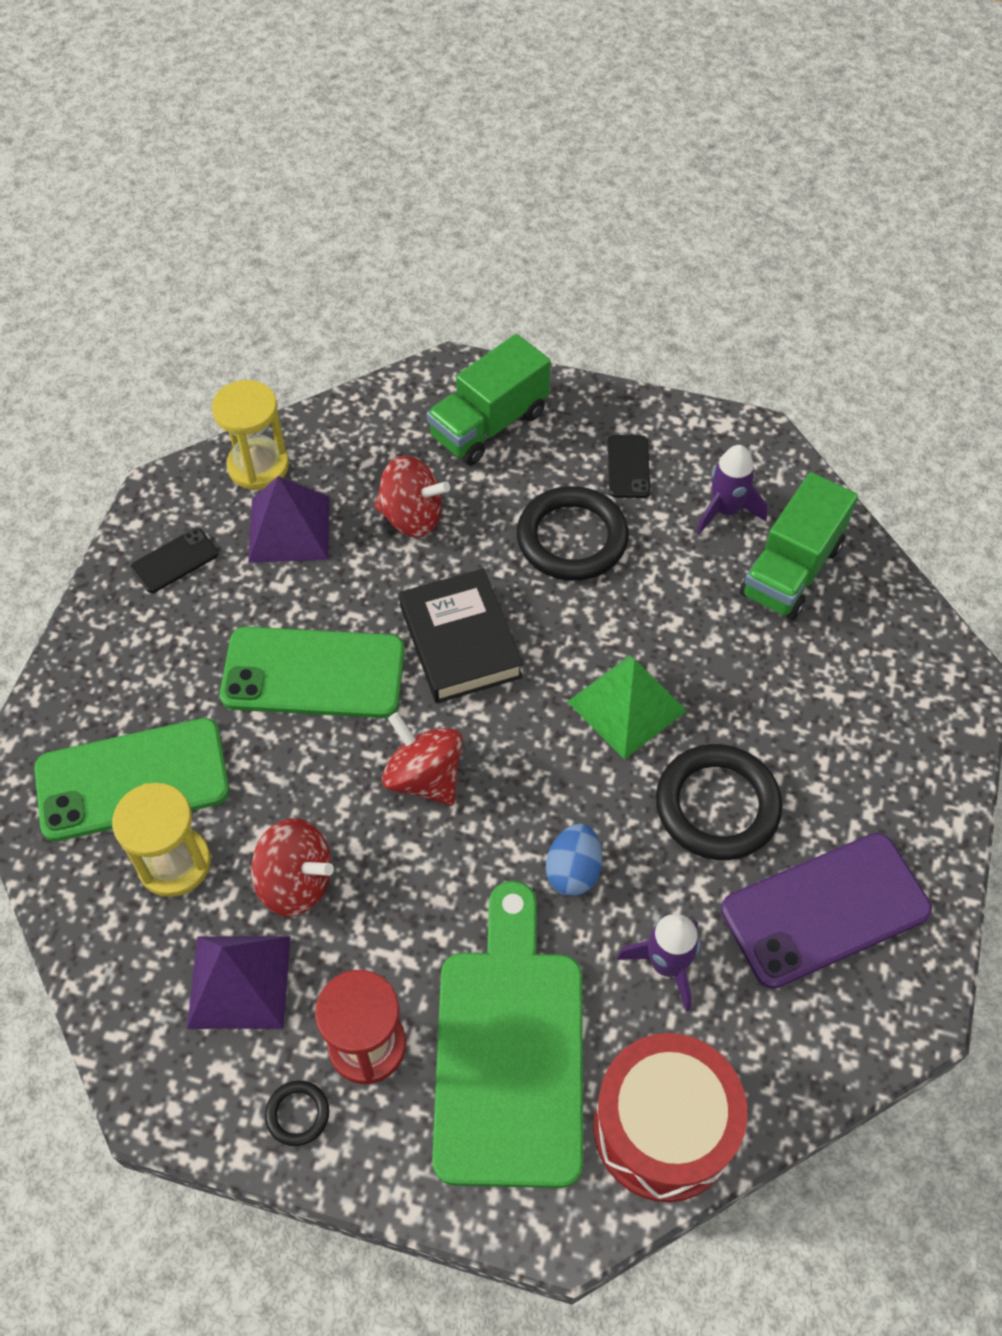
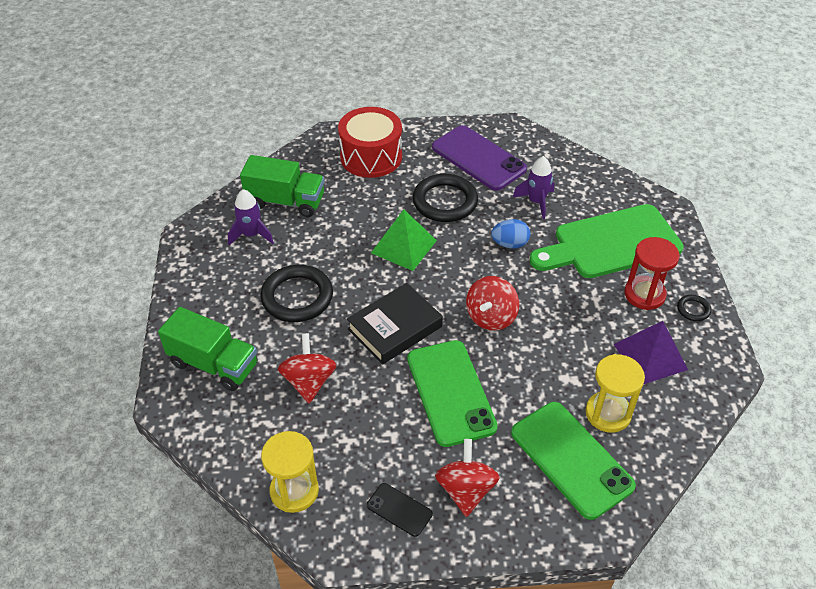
camera: 110 degrees left, 10 degrees down
purple pyramid [248,476,330,563] -> none
red spinning top [251,818,334,917] -> red spinning top moved to [435,439,500,517]
red drum [594,1033,748,1202] -> red drum moved to [338,107,402,178]
black phone [608,435,651,498] -> none

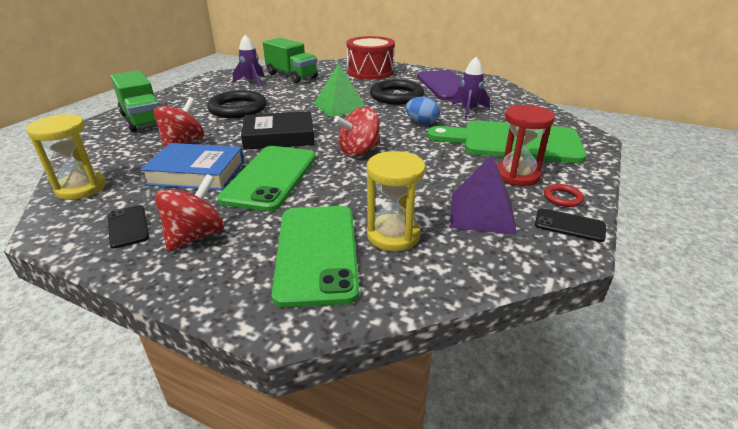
camera: 30 degrees right, 15 degrees down
black ring [677,295,711,321] -> red ring [544,184,584,207]
none -> blue book [140,143,244,190]
none -> black phone [535,208,606,242]

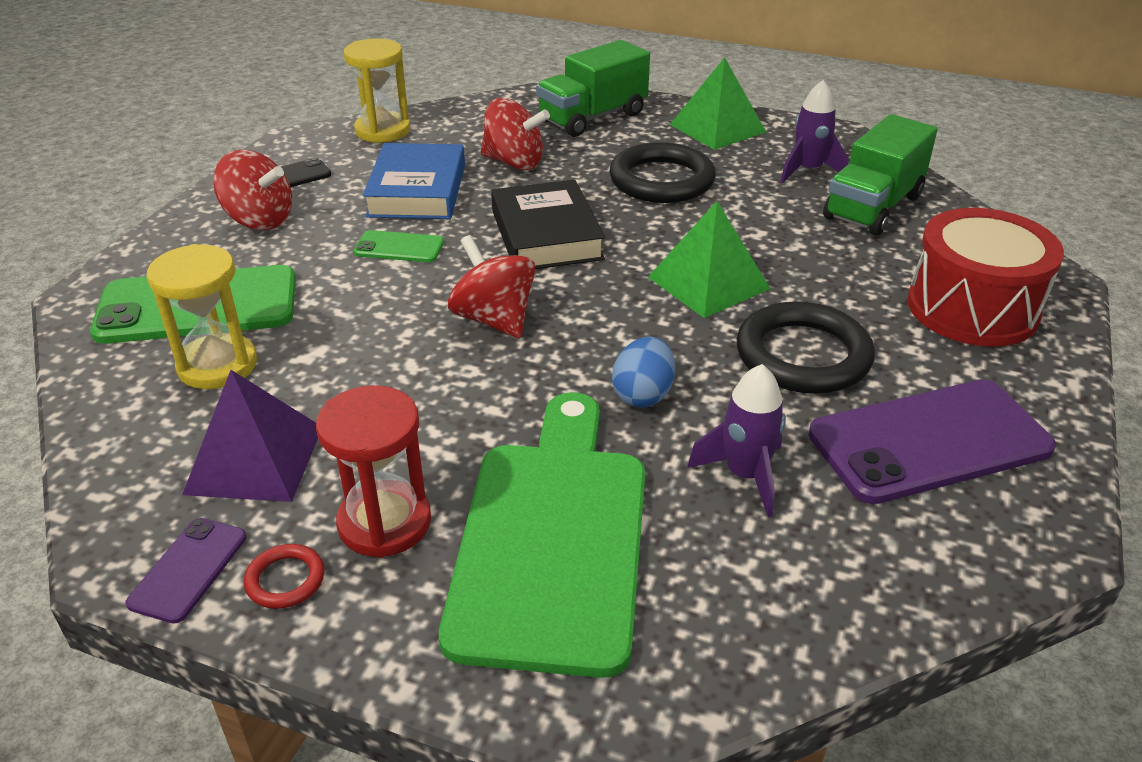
camera: 85 degrees right, 5 degrees up
green phone [217,146,316,212] -> green phone [354,230,444,262], size x0.48
black phone [535,208,606,242] -> purple phone [125,518,247,624]
none -> green pyramid [670,57,766,150]

